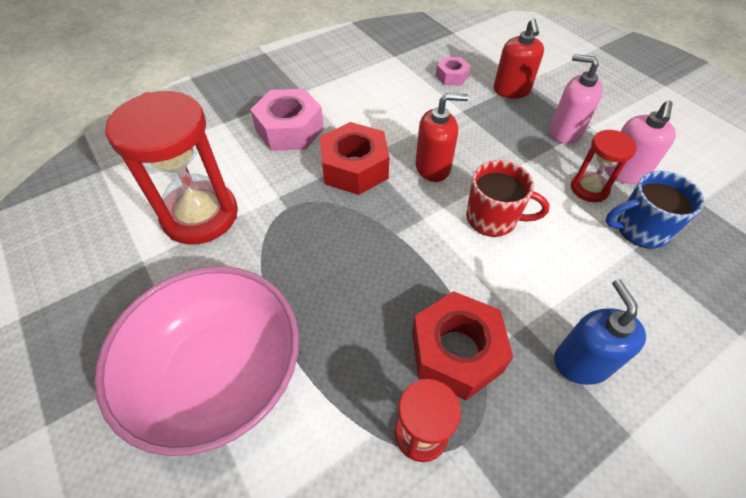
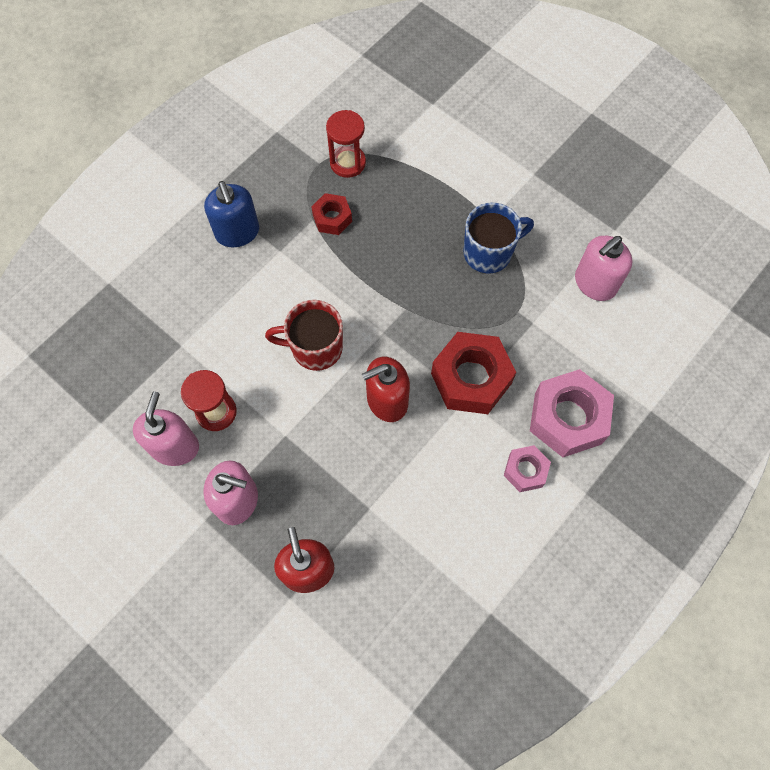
camera: 165 degrees right, 15 degrees up
pink bowl [94,266,299,456] -> none
red hourglass [106,91,238,245] -> pink soap dispenser [575,236,633,301]
red nut [412,291,513,400] -> red nut [311,193,352,235], size x0.54
pink nut [436,57,471,86] -> pink nut moved to [504,445,551,492]
blue mug [606,171,704,248] -> blue mug moved to [463,202,534,274]

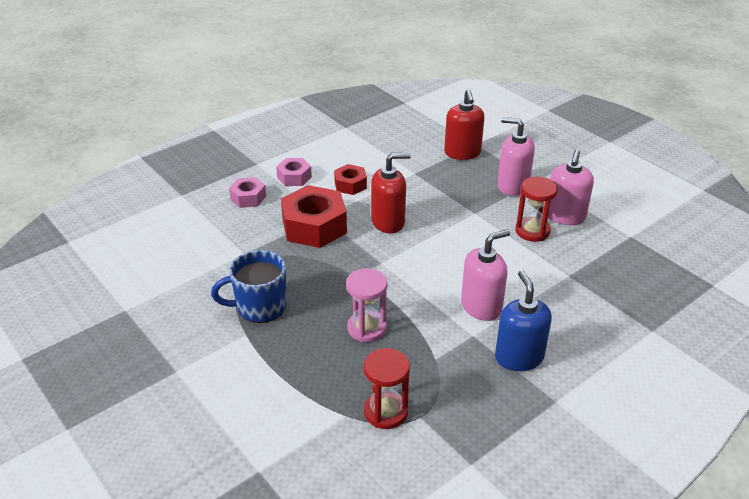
camera: 170 degrees left, 30 degrees down
red mug [265,300,343,371] -> none
red nut [311,193,352,235] -> red nut moved to [334,164,367,195]
pink nut [530,369,614,457] -> pink nut [229,177,266,208], size x0.54
pink soap dispenser [575,236,633,301] -> pink soap dispenser moved to [461,229,510,321]
none -> pink hourglass [346,268,387,342]

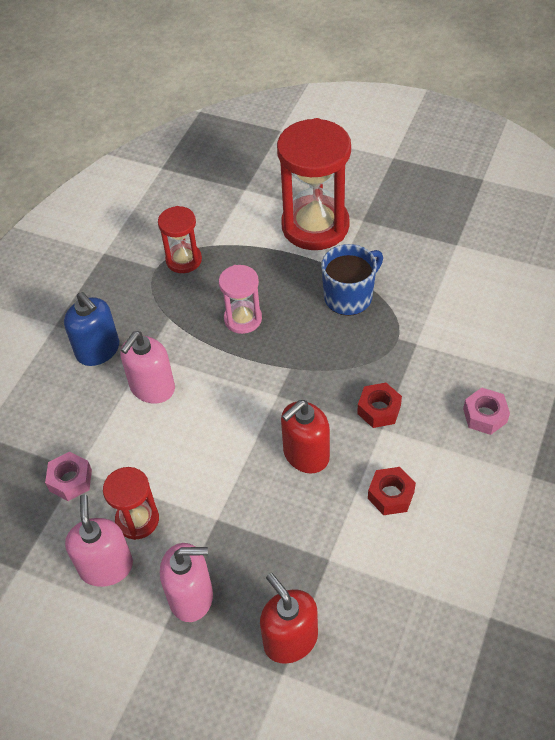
camera: 155 degrees right, 15 degrees up
pink nut [276,158,312,186] -> pink nut moved to [45,451,92,501]
red nut [281,185,347,248] -> red nut [357,383,402,428], size x0.54
none -> red hourglass [277,118,351,250]

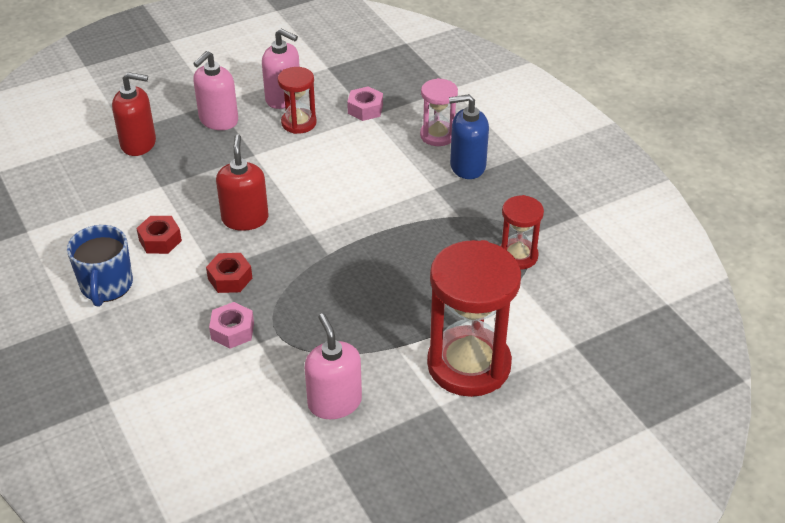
camera: 125 degrees right, 10 degrees down
pink soap dispenser [120,331,175,403] -> pink soap dispenser moved to [304,313,362,419]
pink hourglass [219,265,262,334] -> pink hourglass moved to [420,78,458,146]
blue mug [321,244,383,316] -> blue mug moved to [67,225,133,306]
pink nut [463,388,510,435] -> pink nut moved to [209,302,254,349]

